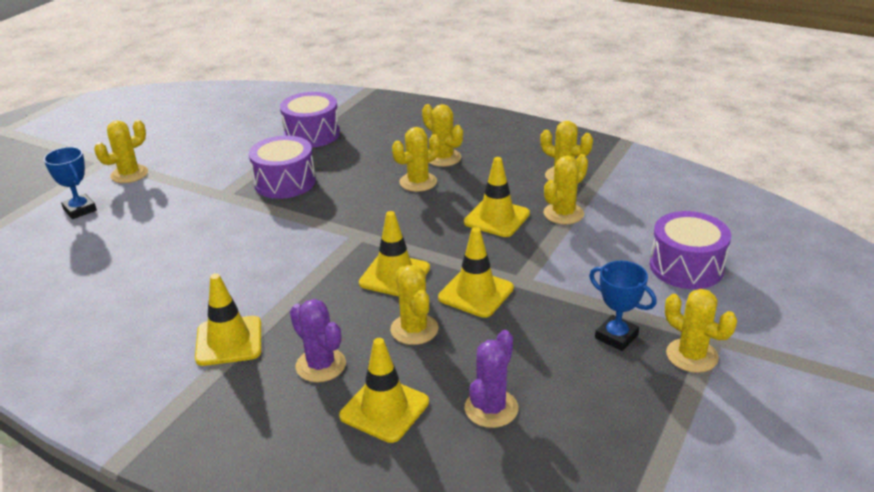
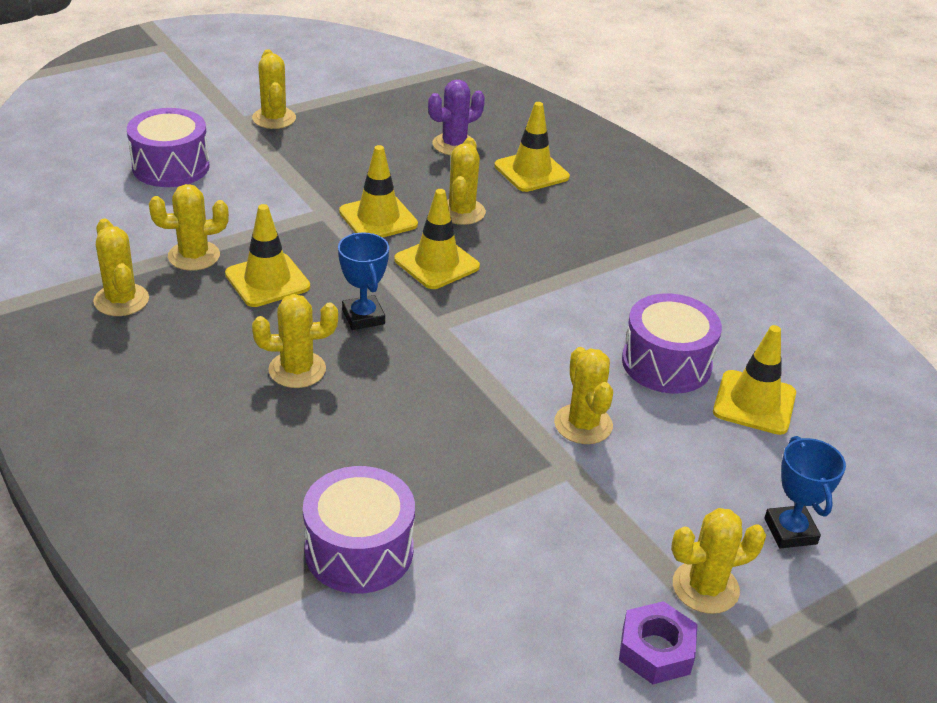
camera: 155 degrees left, 5 degrees up
yellow traffic cone [195,273,261,366] -> yellow traffic cone moved to [713,325,796,435]
purple drum [249,136,316,199] -> purple drum moved to [622,293,722,394]
purple cactus [290,299,346,382] -> none
yellow cactus [422,104,463,167] -> yellow cactus moved to [554,347,613,444]
blue trophy [589,261,657,351] -> blue trophy moved to [338,233,389,330]
none -> purple nut [619,601,698,684]

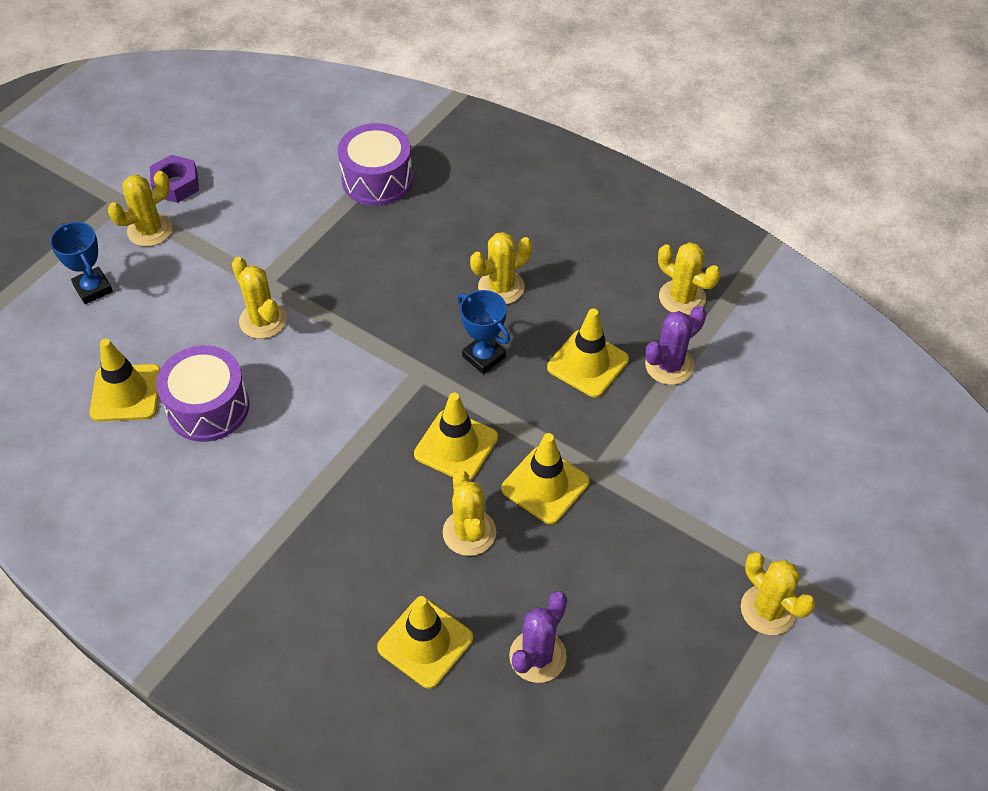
camera: 160 degrees right, 15 degrees up
purple drum [127,108,210,187] -> none
yellow cactus [149,184,229,271] -> purple cactus [645,306,706,385]

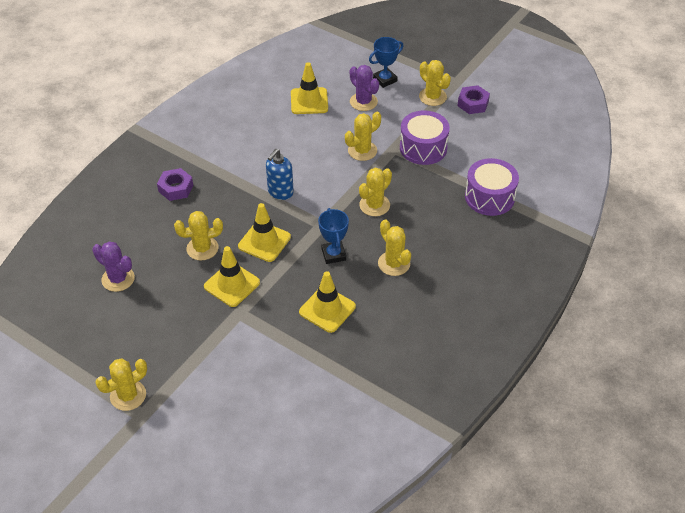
camera: 90 degrees right, 5 degrees down
purple drum [156,345,249,442] -> purple drum moved to [400,110,450,165]
yellow traffic cone [377,596,473,689] -> none
blue trophy [457,290,510,374] -> blue trophy turned 60 degrees counterclockwise [318,208,349,264]
purple cactus [645,306,706,385] -> purple cactus moved to [350,65,379,111]
yellow cactus [658,242,721,315] -> yellow cactus moved to [359,168,392,216]
none -> purple nut [157,168,193,201]
none -> blue soap dispenser [266,149,294,200]

